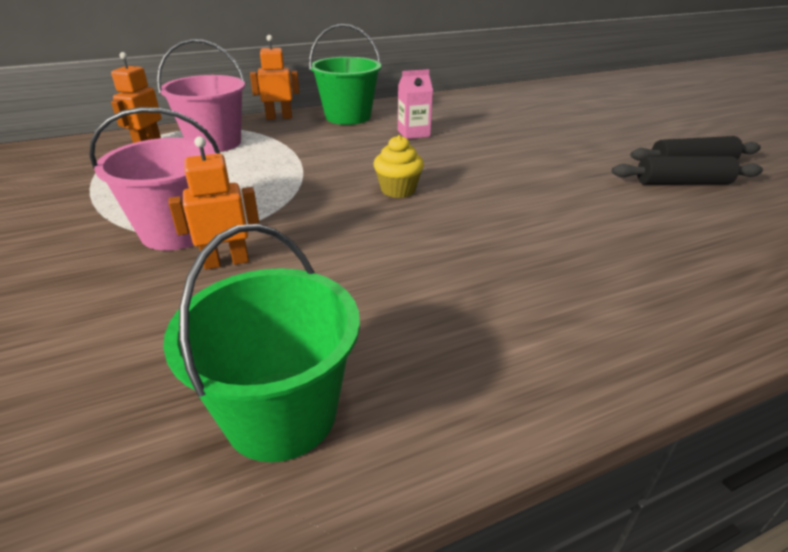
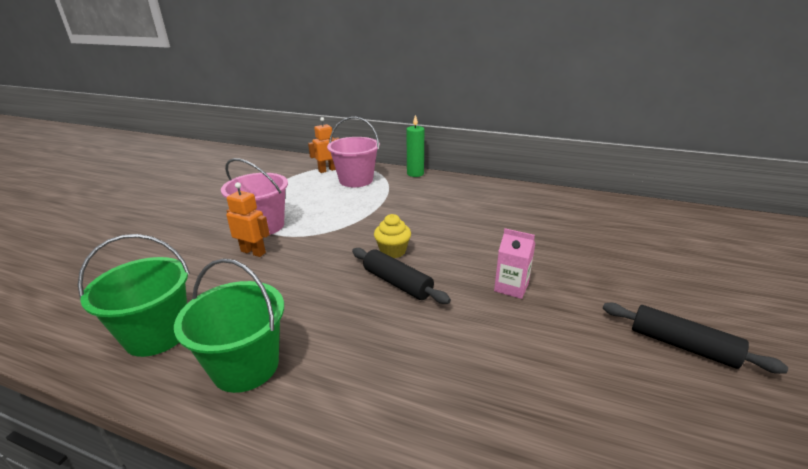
camera: 45 degrees right, 5 degrees down
orange robot [250,35,299,120] -> green candle [406,115,424,177]
green bucket [309,24,381,125] -> green bucket moved to [174,258,284,393]
pink carton [398,69,433,139] -> pink carton moved to [494,228,535,299]
black rolling pin [612,156,763,185] -> black rolling pin moved to [352,248,451,304]

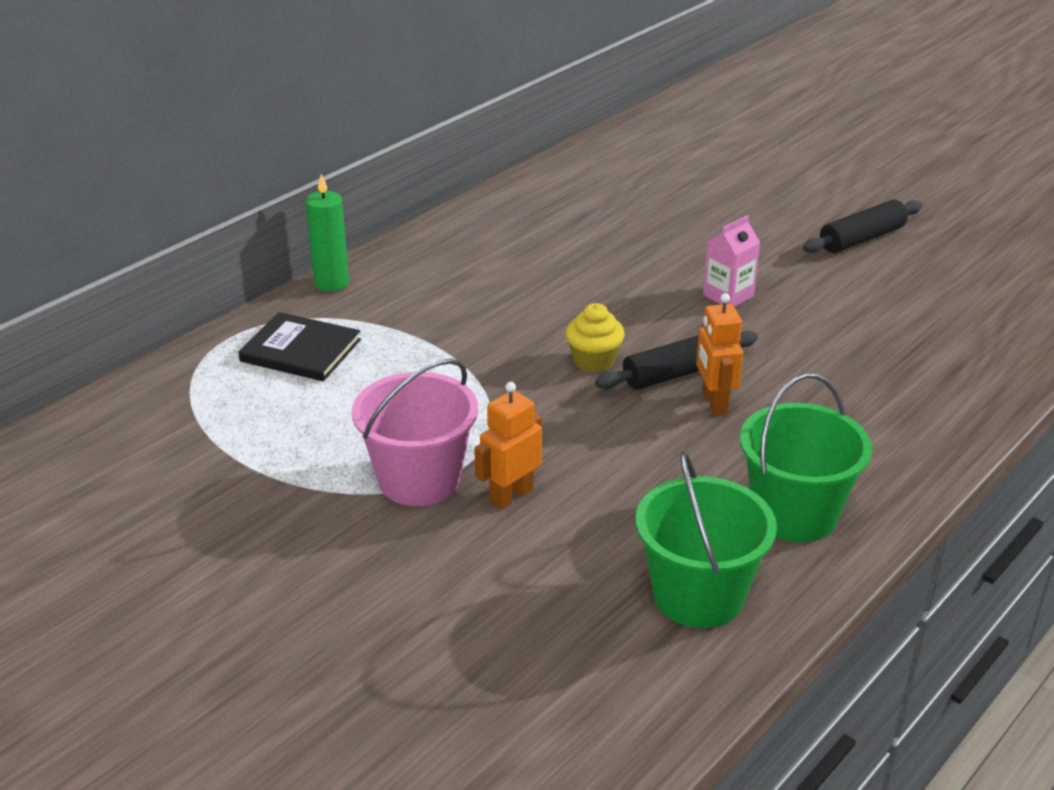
camera: 70 degrees left, 5 degrees up
orange robot [308,117,340,173] -> orange robot moved to [696,293,743,415]
pink bucket [327,117,380,187] -> black book [238,312,361,381]

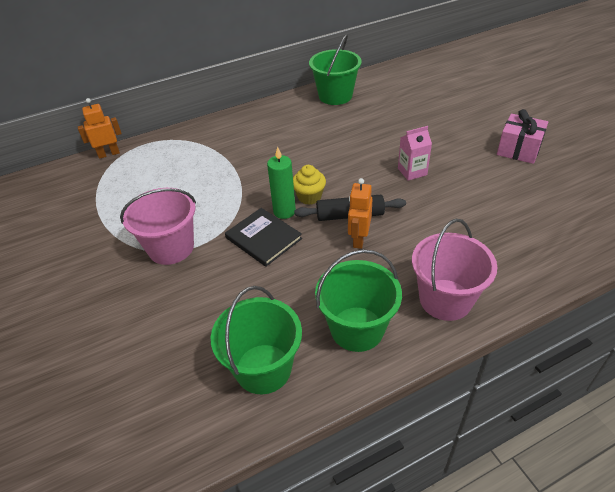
camera: 25 degrees right, 10 degrees up
black book [238,312,361,381] -> black book moved to [225,208,302,267]
green candle [306,174,349,292] -> green candle moved to [267,147,296,219]
orange robot [475,382,542,509] -> orange robot moved to [78,98,122,159]
black rolling pin [803,200,922,253] -> pink gift [497,109,548,164]
none -> green bucket [309,34,362,105]
none -> pink bucket [412,219,497,321]

